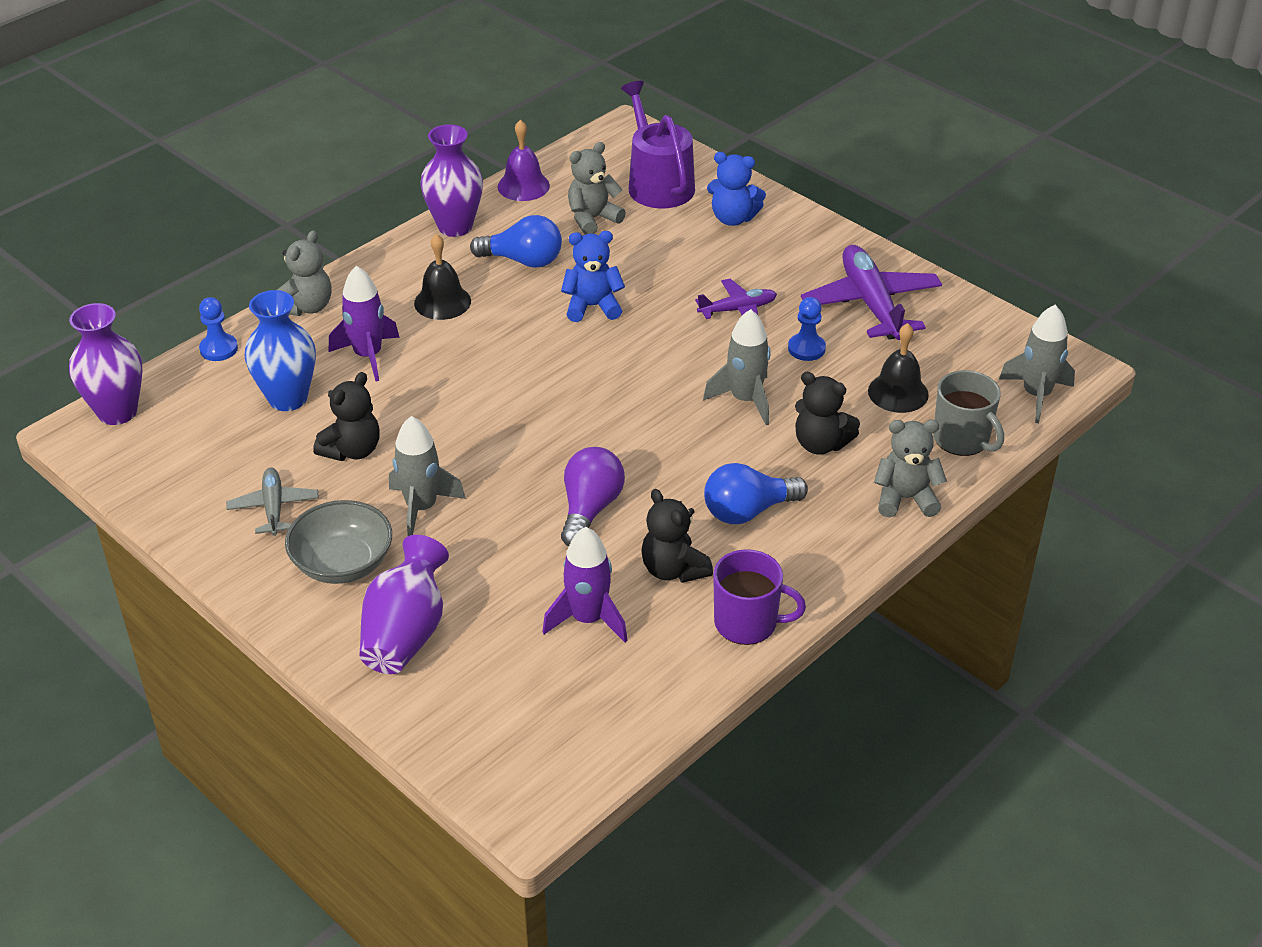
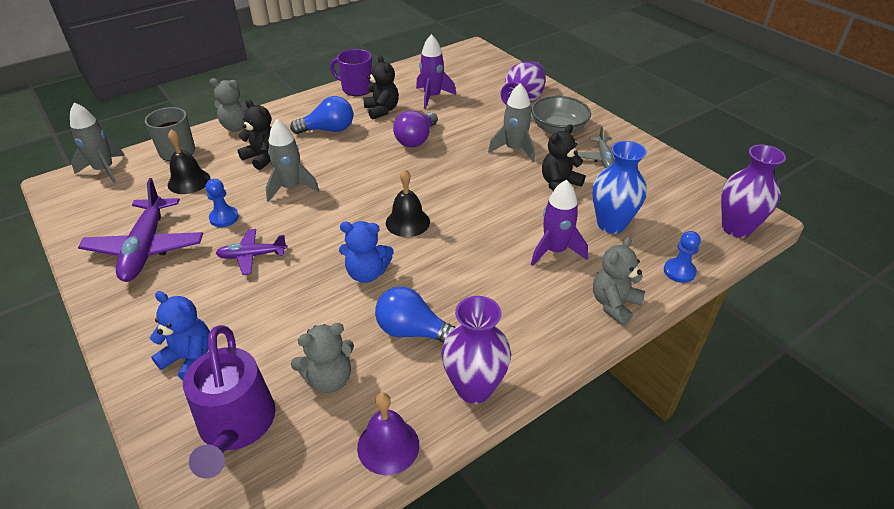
camera: 170 degrees left, 0 degrees up
black bell [414,234,471,320] -> black bell moved to [386,169,430,237]

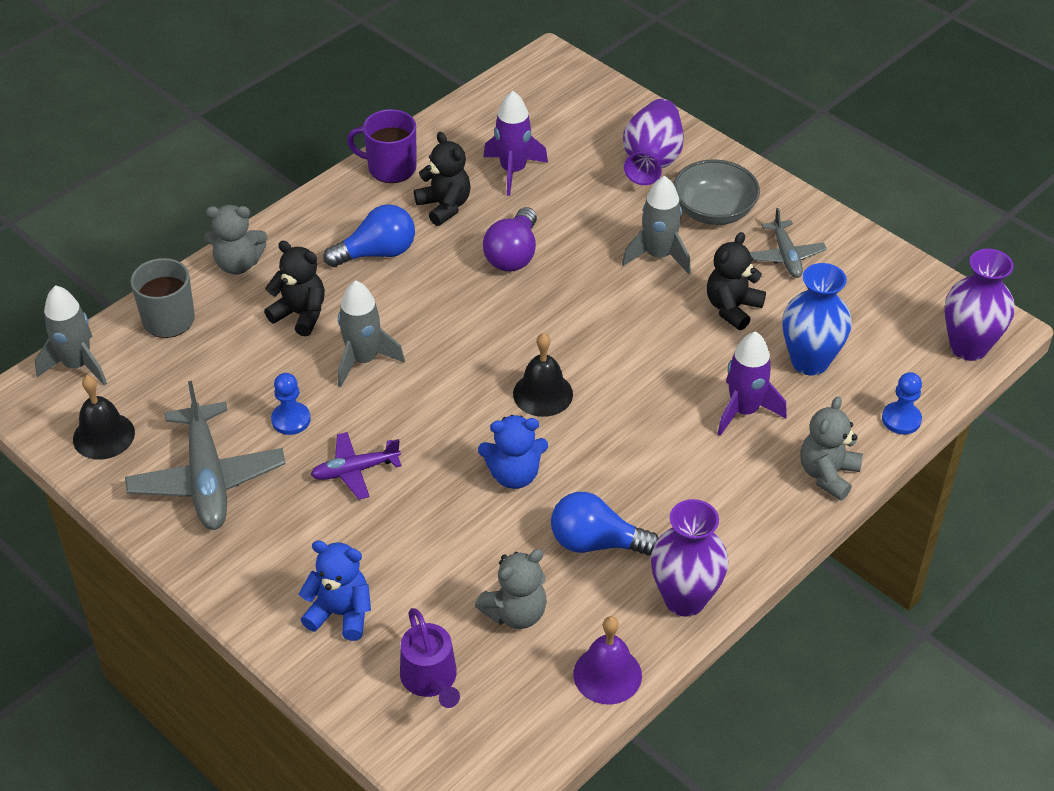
camera: 10 degrees left, 5 degrees up
purple plane [78,178,203,282] -> grey plane [125,381,286,530]
black bell [168,130,210,194] -> black bell moved to [73,375,135,460]
purple watering can [183,325,276,479] -> purple watering can [400,608,460,708], size x0.65

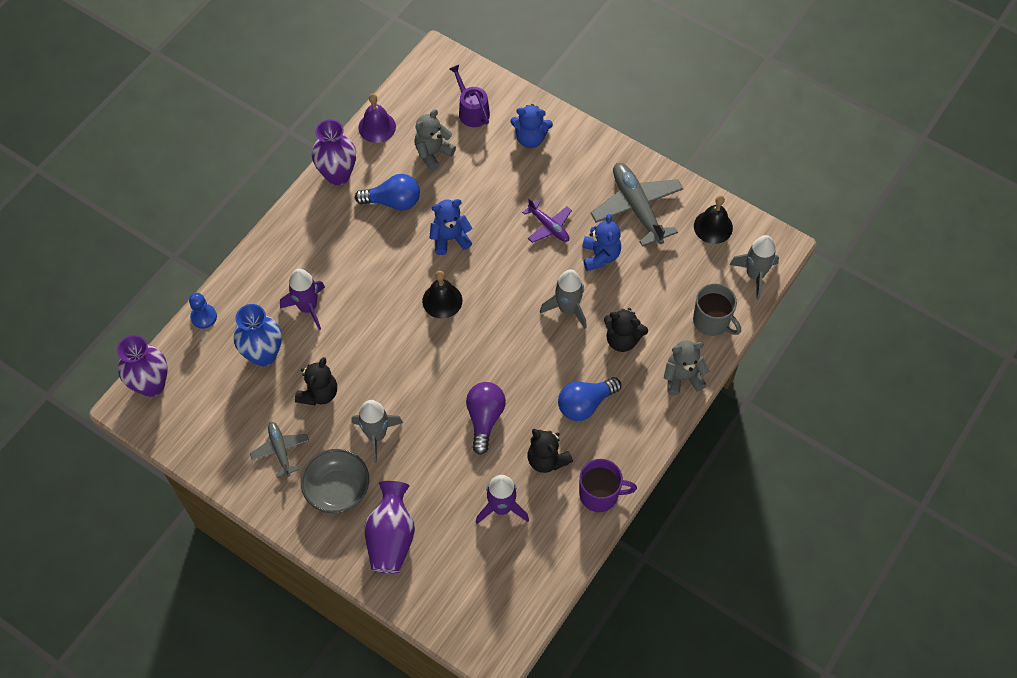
camera: 170 degrees right, 15 degrees up
blue pawn [271,373,311,435] -> blue teddy bear [582,214,621,271]
purple plane [311,432,401,500] -> purple plane turned 75 degrees clockwise [522,198,572,243]
grey teddy bear [800,396,863,500] -> none

